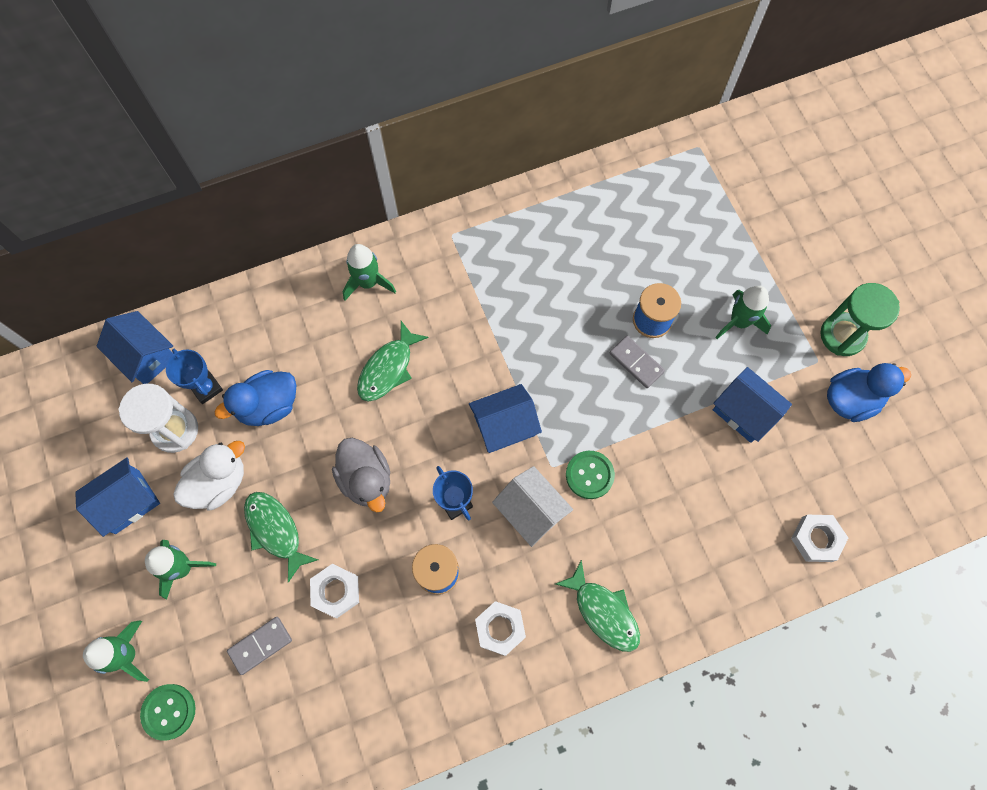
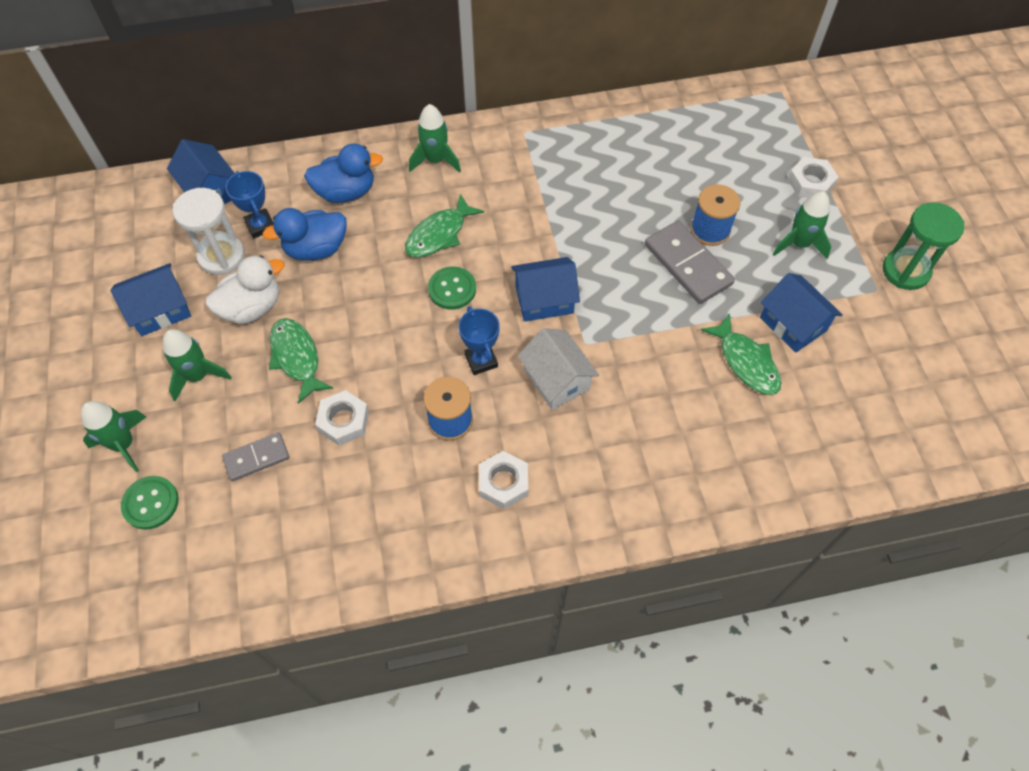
camera: 10 degrees right, 10 degrees down
grey duck [332,438,390,513] -> none
green fish [555,559,640,652] -> green fish moved to [701,314,782,395]
green button [566,451,615,499] -> green button moved to [428,266,476,309]
grey domino [609,336,665,388] -> grey domino [645,220,735,304], size x1.66
white nut [791,515,848,562] -> white nut moved to [788,157,838,198]
blue duck [827,363,911,422] -> blue duck moved to [304,144,383,203]

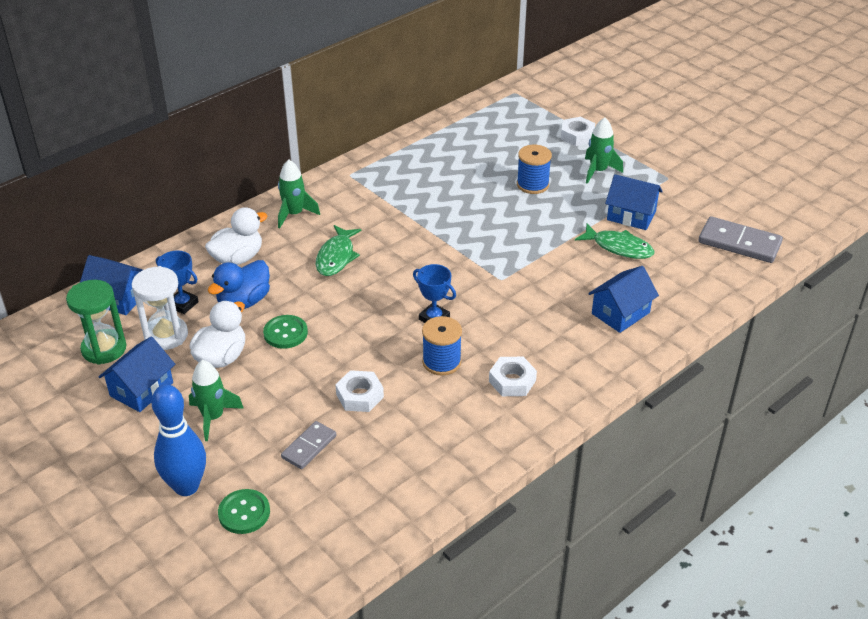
camera: 30 degrees left, 20 degrees down
green rocket [81,401,146,472] -> blue bowling pin [152,384,206,496]
green fish [269,318,333,404] -> none
blue duck [304,144,383,203] -> white duck [205,207,267,265]
green button [428,266,476,309] -> green button moved to [263,315,308,349]
blue house [511,257,580,322] -> blue house moved to [588,266,659,333]
white house [518,328,599,410] -> none
grey domino [645,220,735,304] -> grey domino moved to [699,217,783,263]
green hourglass [883,202,965,290] -> green hourglass moved to [66,280,127,365]

